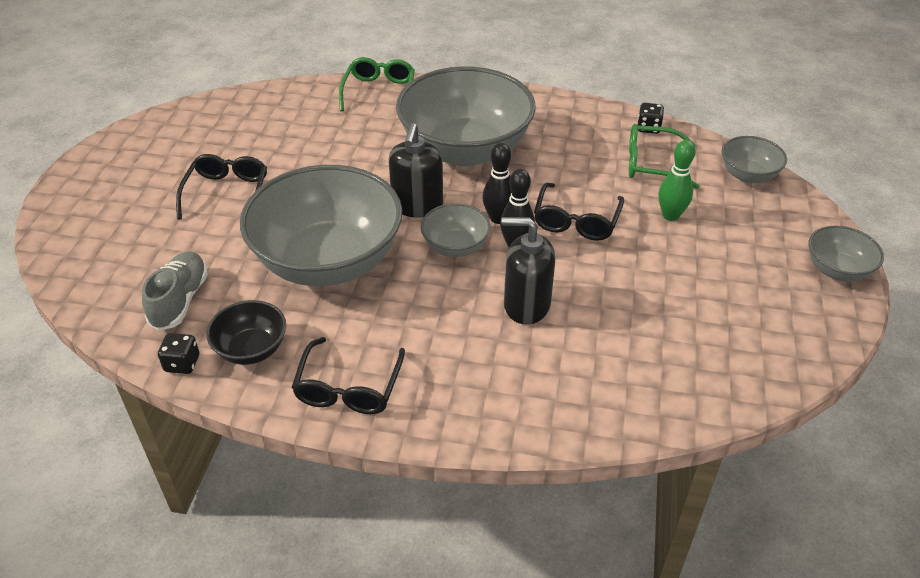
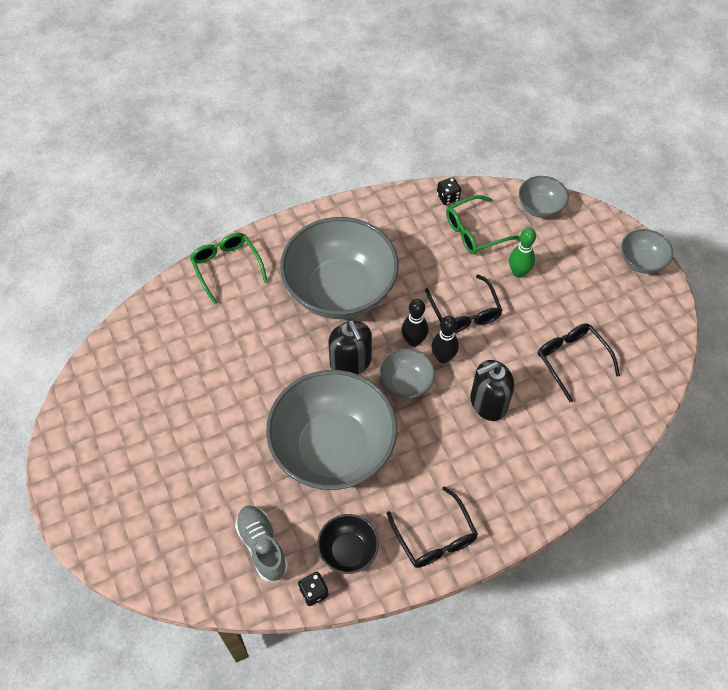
camera: 35 degrees left, 15 degrees up
black glasses [176,154,267,219] -> black glasses moved to [538,323,620,402]

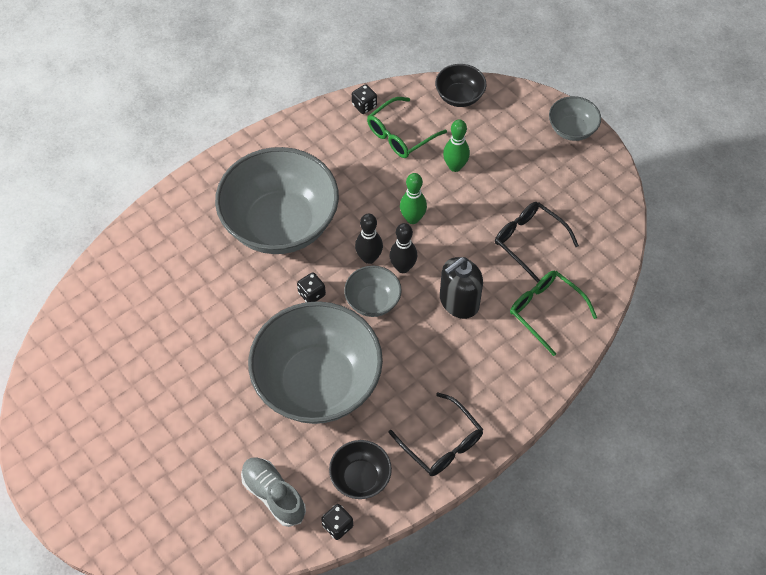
camera: 15 degrees left, 0 degrees up
green glasses [190,233,268,305] -> green glasses moved to [510,271,597,356]
black soap dispenser [328,320,372,375] -> black dice [297,272,326,302]
black glasses [425,275,503,333] -> green bowling pin [400,173,427,224]
grey bowl [519,176,569,218] -> black bowl [435,64,486,107]

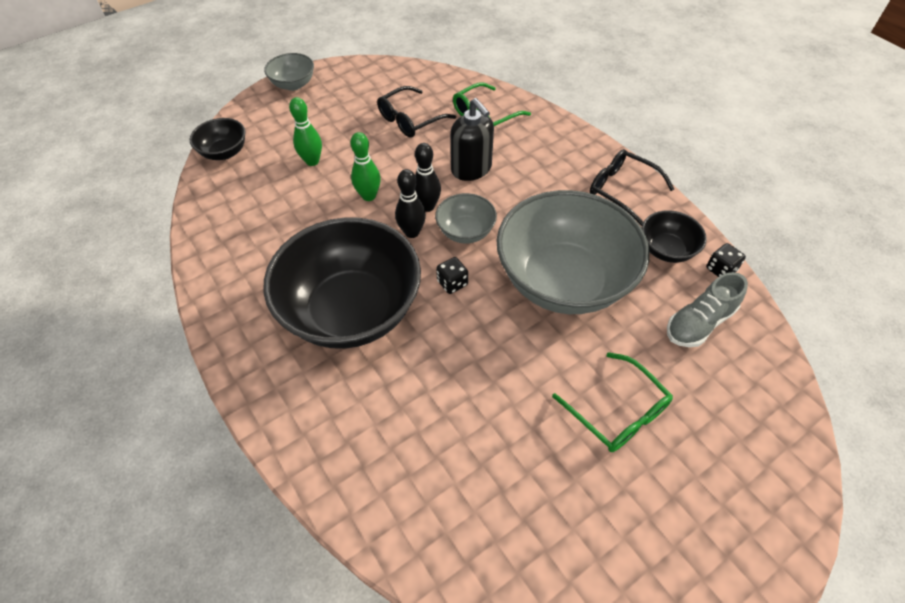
camera: 85 degrees left, 5 degrees down
grey bowl [215,147,339,254] -> black bowl [264,218,421,349]
black dice [352,84,377,114] -> none
green glasses [367,97,447,158] -> green glasses moved to [552,352,673,452]
black glasses [389,393,483,476] -> black glasses turned 105 degrees counterclockwise [590,149,674,226]

